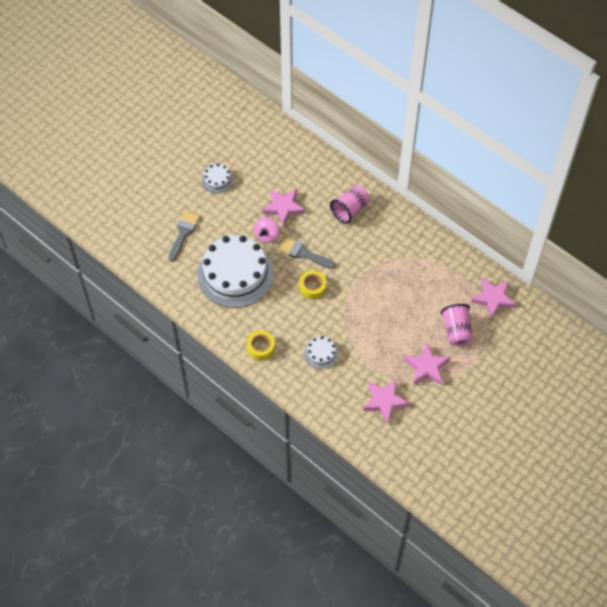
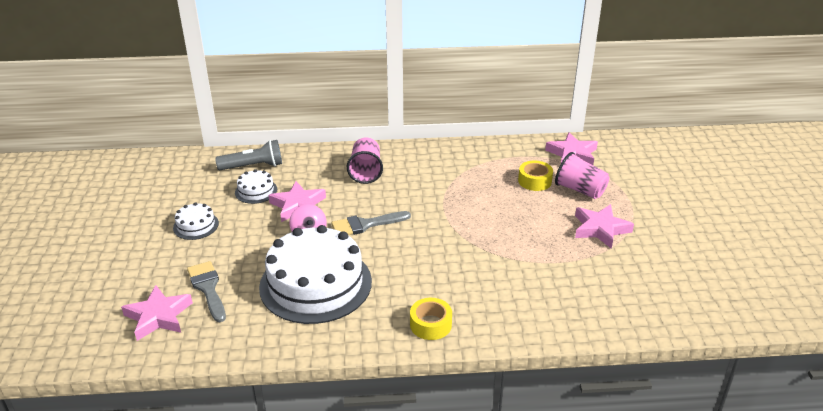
camera: 45 degrees left, 25 degrees down
yellow tape [300,271,327,300] -> yellow tape moved to [518,160,553,191]
white cake [304,336,339,370] -> white cake moved to [235,169,277,204]
pink star [363,379,410,424] -> pink star moved to [121,285,193,341]
none -> grey flashlight [215,140,282,170]

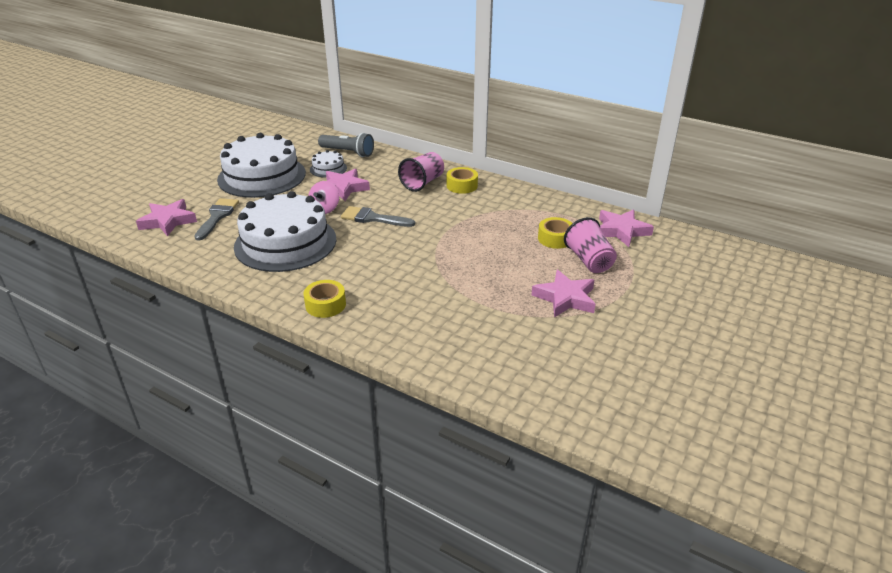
camera: 35 degrees right, 0 degrees up
white cake [173,202,219,240] -> white cake [217,133,306,198], size x2.29
none -> yellow tape [447,167,478,194]

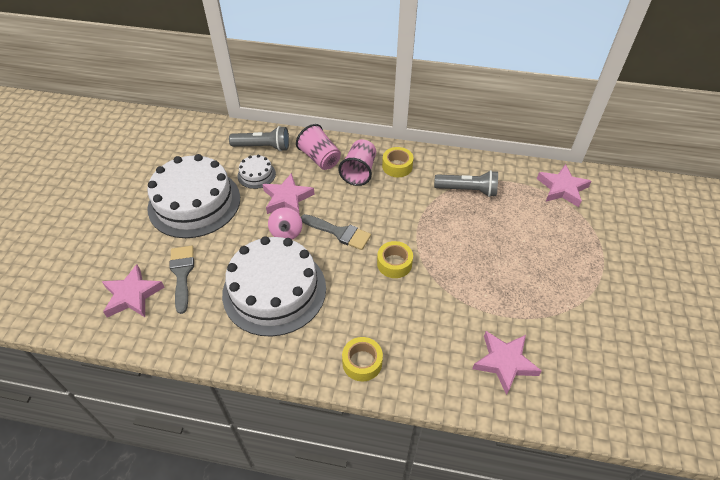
camera: 20 degrees left, 15 degrees up
grey brush [341,206,415,227] -> grey brush turned 150 degrees counterclockwise [301,214,371,250]
pink star [531,270,595,317] -> pink star moved to [472,331,542,395]
yellow tape [538,217,573,249] -> yellow tape moved to [377,241,413,278]
pink cup [564,217,617,273] -> pink cup moved to [296,124,341,170]
none -> grey flashlight [434,170,498,197]

